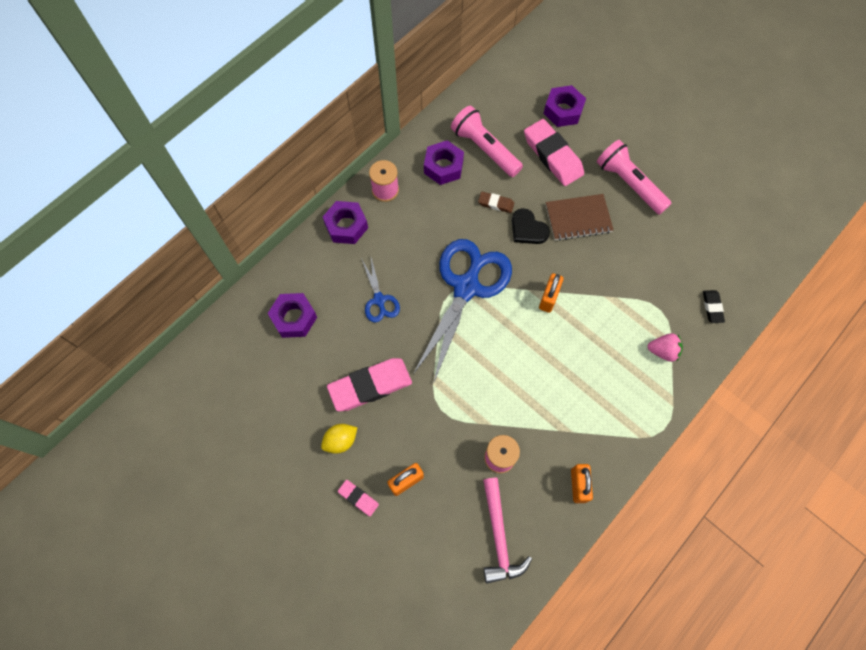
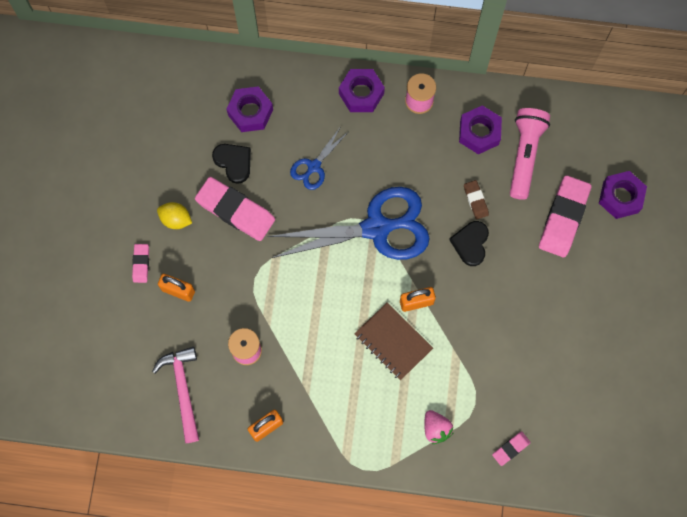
camera: 55 degrees right, 5 degrees up
pink hammer [483,478,532,583] -> pink hammer turned 120 degrees clockwise [152,347,199,443]
brown notebook [546,194,614,241] -> brown notebook moved to [354,303,433,380]
pink flashlight [597,140,672,215] -> none
black eraser [703,290,725,323] -> pink eraser [492,431,531,466]
none -> black heart [212,144,251,184]

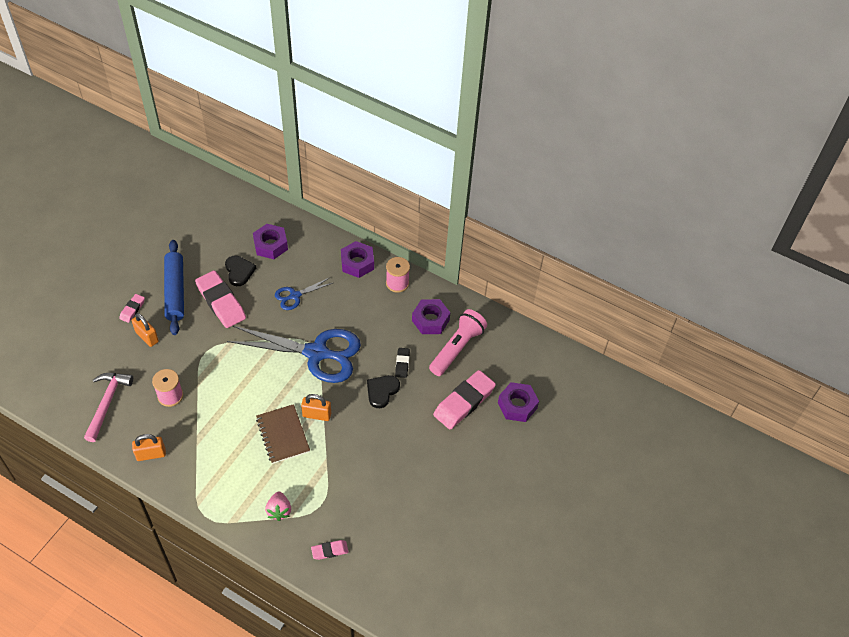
camera: 20 degrees right, 20 degrees down
yellow lemon [157,202,192,229] -> blue rolling pin [164,240,184,335]
brown eraser [464,180,489,219] -> black eraser [395,348,410,378]

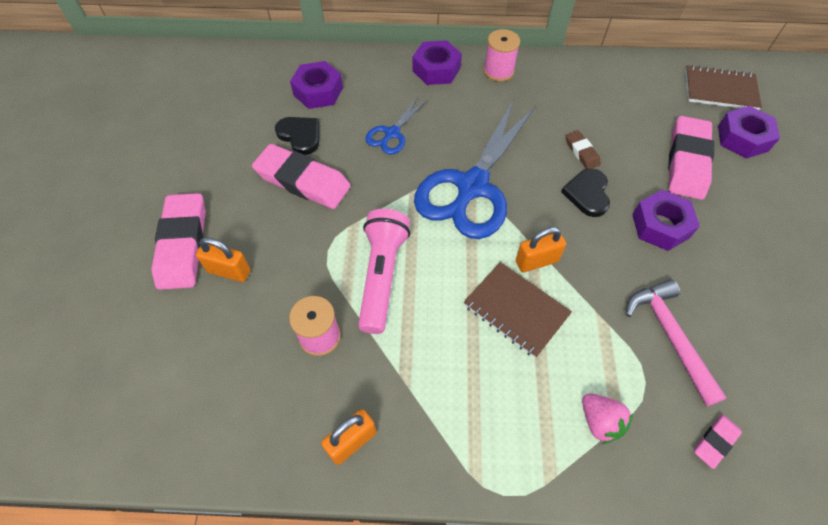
camera: 25 degrees left, 5 degrees up
pink hammer [84,373,133,442] -> pink hammer moved to [626,279,727,406]
pink eraser [119,294,145,323] -> pink eraser [152,193,206,290], size x2.07
blue rolling pin [164,240,184,335] -> none
blue scissors [227,326,361,383] -> blue scissors turned 135 degrees clockwise [414,99,536,239]
black eraser [395,348,410,378] -> brown eraser [566,130,601,169]
purple nut [412,299,450,334] -> purple nut moved to [632,190,700,251]
pink flashlight [429,309,487,376] -> pink flashlight moved to [358,209,410,334]
none -> brown notebook [685,65,762,110]

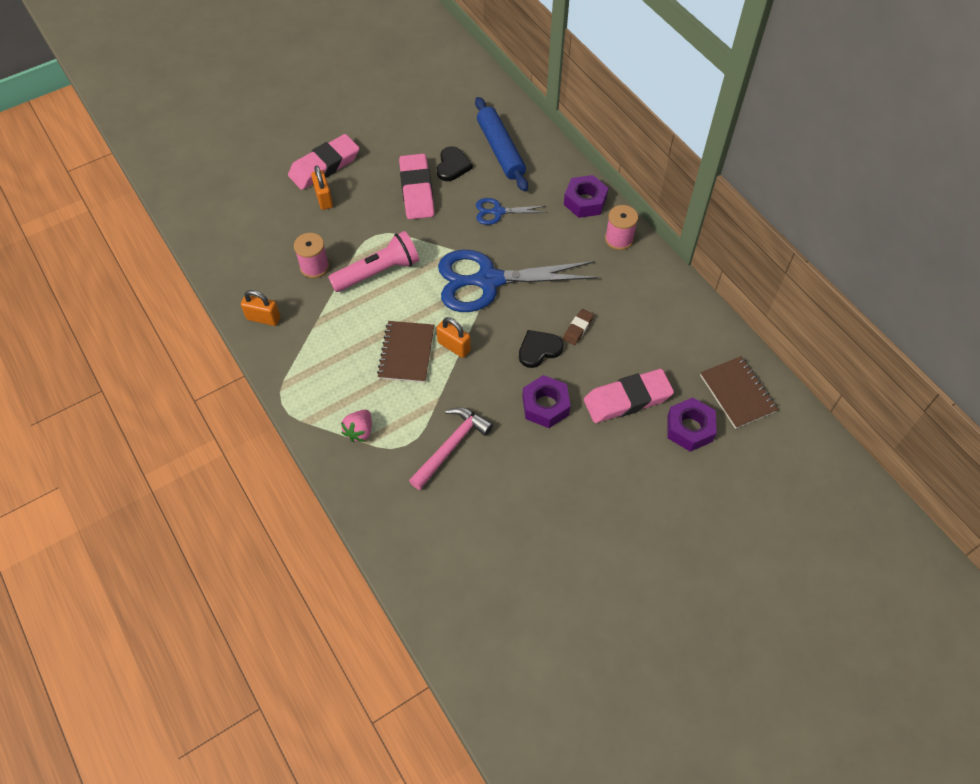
camera: 55 degrees right, 0 degrees up
purple nut [290,61,343,109] -> blue rolling pin [475,97,528,191]
pink eraser [694,414,742,469] -> none

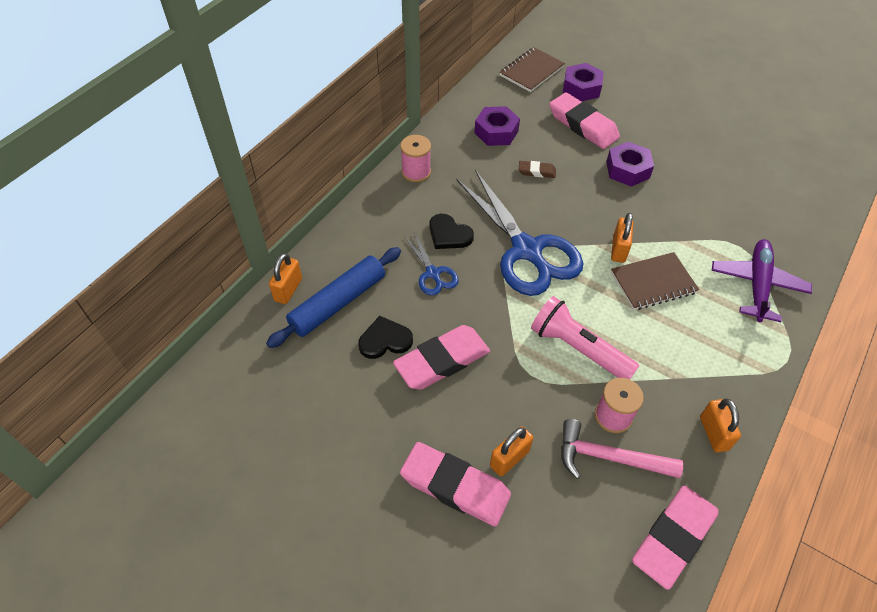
camera: 115 degrees left, 5 degrees down
pink strawberry [341,410,372,442] -> purple plane [712,239,812,322]
pink hammer [409,407,493,490] -> pink hammer moved to [561,419,683,479]
black heart [519,330,564,368] -> black heart moved to [429,214,474,249]
purple nut [564,175,608,218] -> purple nut moved to [474,106,520,146]
none -> orange padlock [269,253,302,304]
none -> pink eraser [632,485,719,590]

